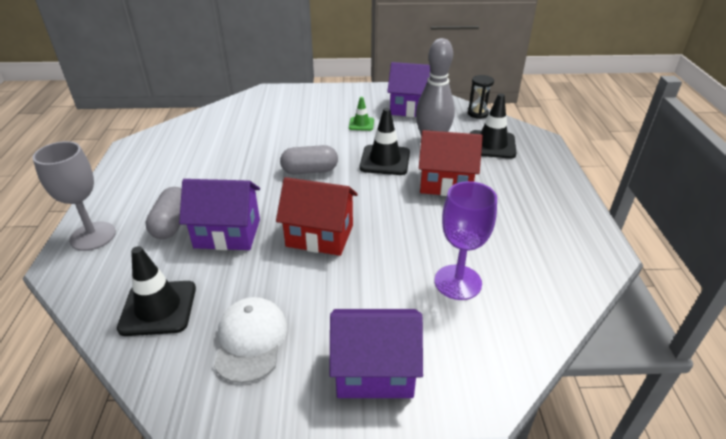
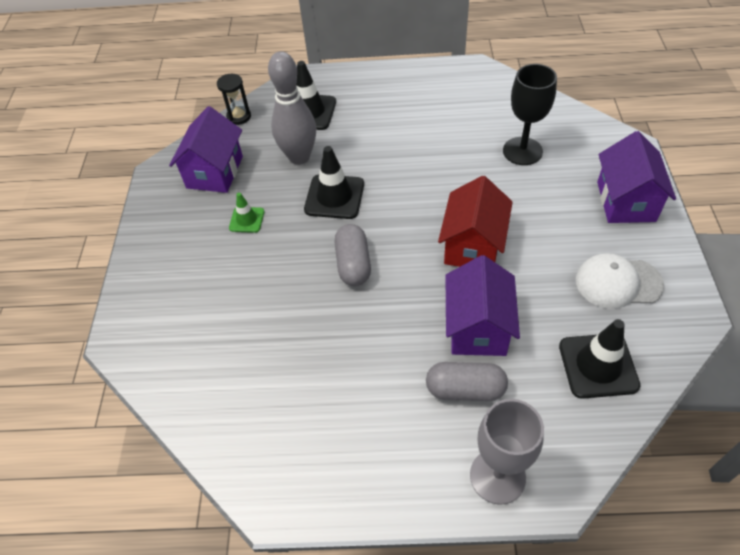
camera: 85 degrees left, 15 degrees up
red house [419,130,483,196] -> none
purple goblet [435,181,497,300] -> black goblet [503,64,557,165]

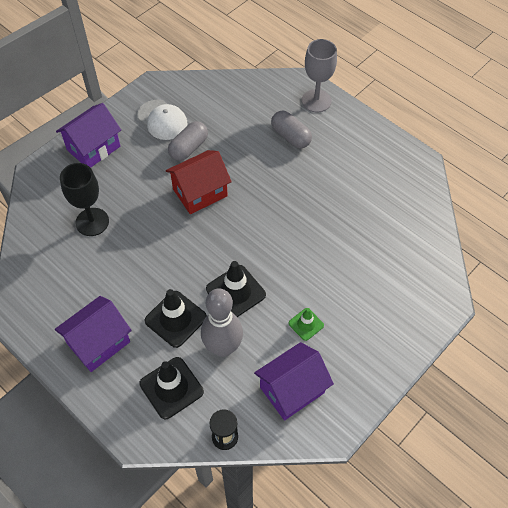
camera: 140 degrees left, 5 degrees up
grey capsule [335,224,371,286] -> grey capsule moved to [168,121,208,161]
purple house [445,255,520,356] -> purple house moved to [55,296,132,372]
black traffic cone [559,319,640,399] -> black traffic cone moved to [145,289,207,348]

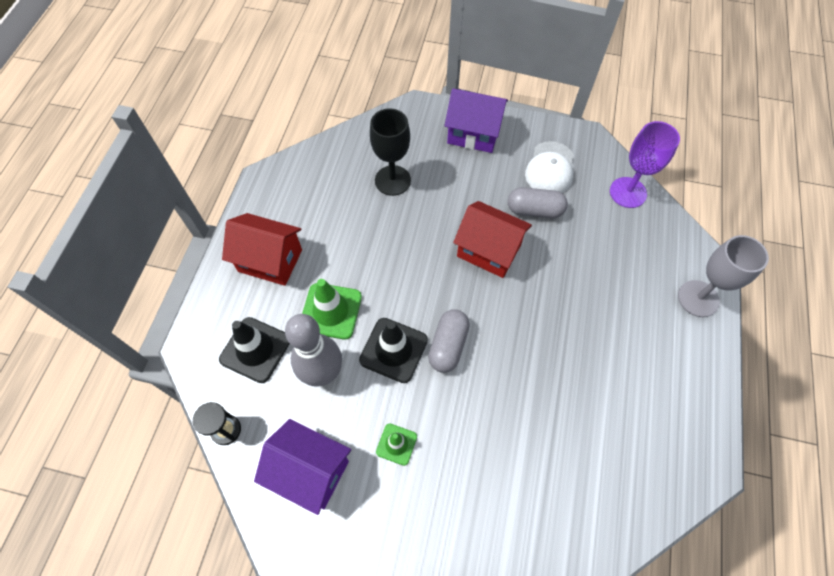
camera: 60 degrees right, 5 degrees up
purple house [55,296,132,372] -> red house [222,213,302,286]
black traffic cone [145,289,207,348] -> green traffic cone [302,279,362,339]
grey capsule [271,111,312,149] -> grey capsule moved to [428,309,470,373]
none -> purple goblet [610,121,680,208]

